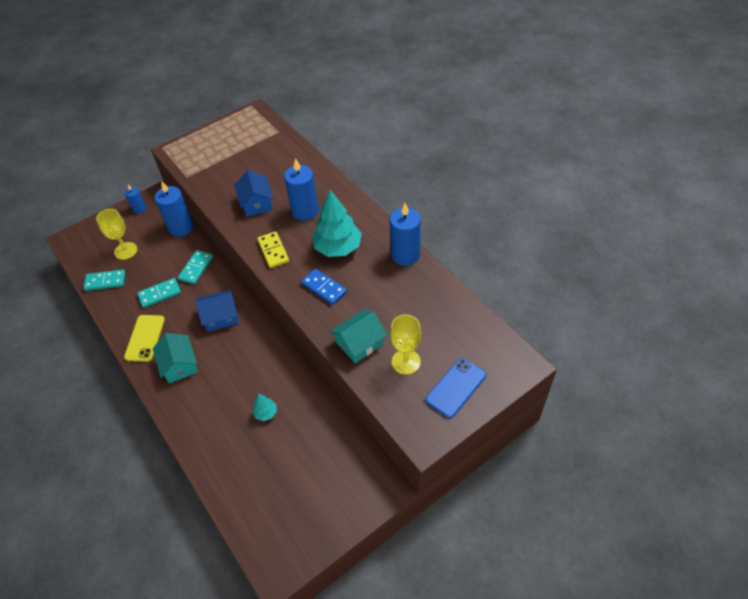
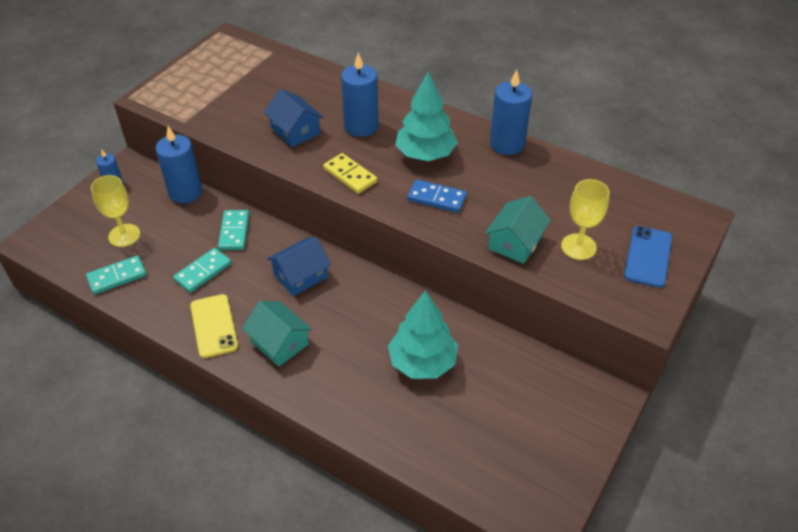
camera: 25 degrees left, 5 degrees down
turquoise tree [252,394,277,421] -> turquoise tree [388,290,458,379], size x2.16

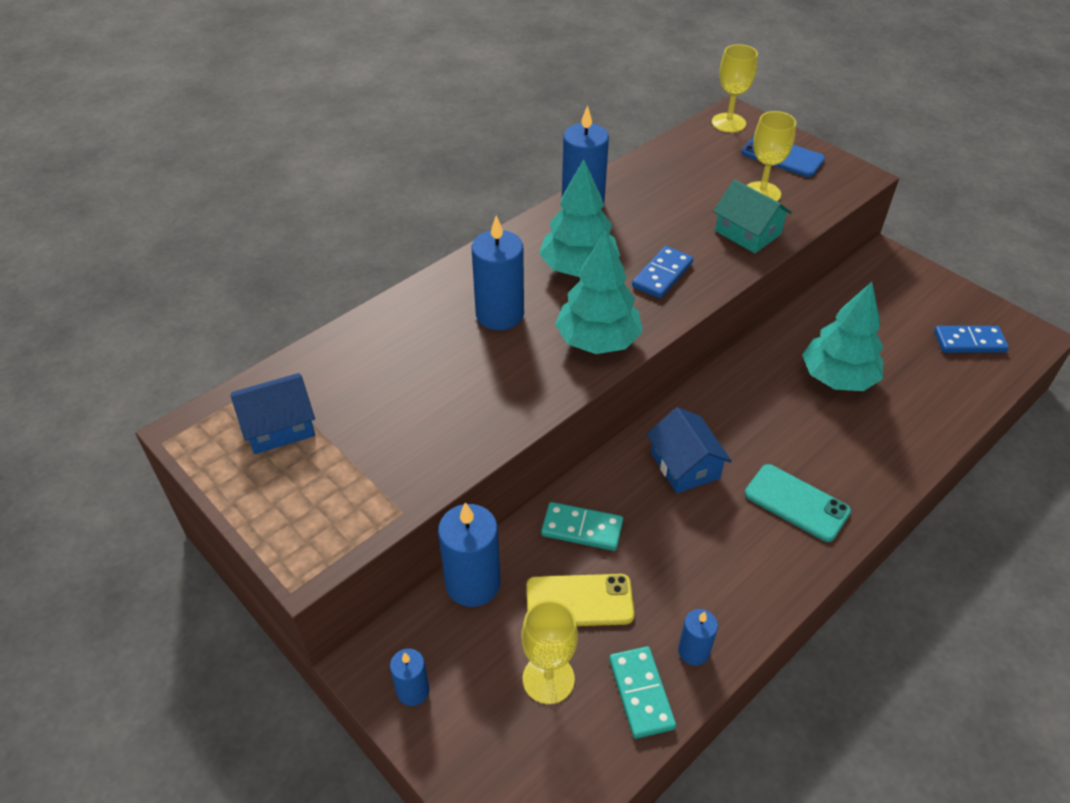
camera: 75 degrees left, 0 degrees up
turquoise domino [173,248,232,293] -> none
yellow phone [190,294,238,358] -> yellow phone moved to [527,574,634,626]
turquoise house [242,301,312,367] -> turquoise phone [745,464,851,542]
blue house [264,89,324,147] -> blue house moved to [231,373,315,454]
yellow domino [323,153,377,194] -> turquoise tree [555,231,643,354]
none -> blue candle [678,609,718,666]
none -> yellow goblet [712,44,758,133]
none -> blue domino [934,326,1009,353]

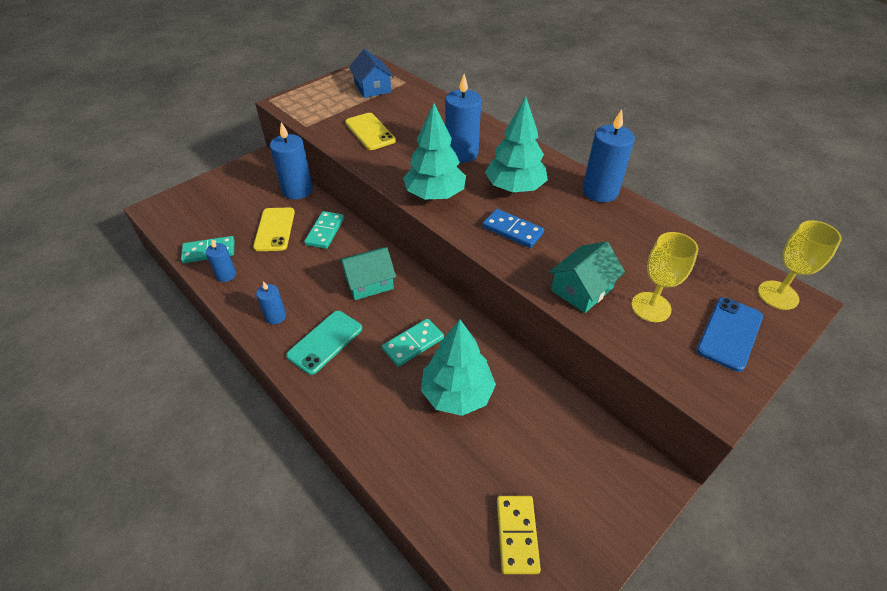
camera: 90 degrees right, 0 degrees up
blue candle [390,649,429,706] -> blue candle moved to [256,281,286,325]
yellow goblet [521,600,578,704] -> none
blue house [647,407,732,493] -> turquoise house [339,247,396,300]
blue domino [934,326,1009,353] -> yellow domino [497,496,541,574]
none -> yellow phone [345,113,396,150]
none -> turquoise domino [382,318,444,367]

